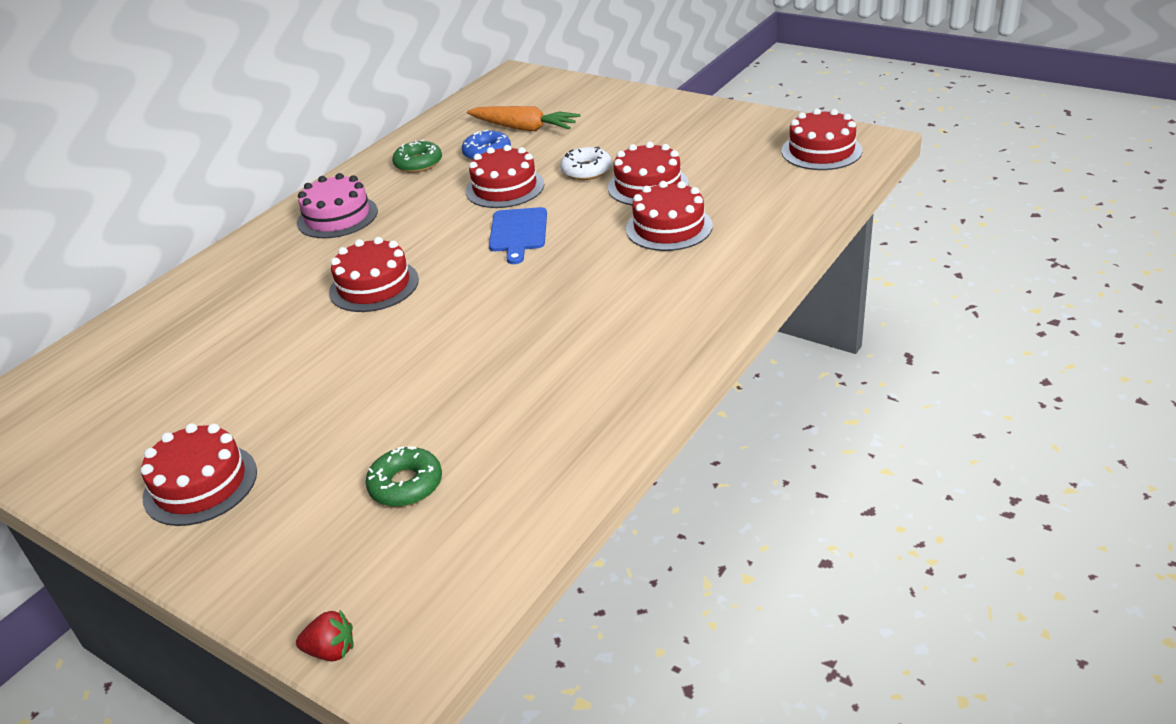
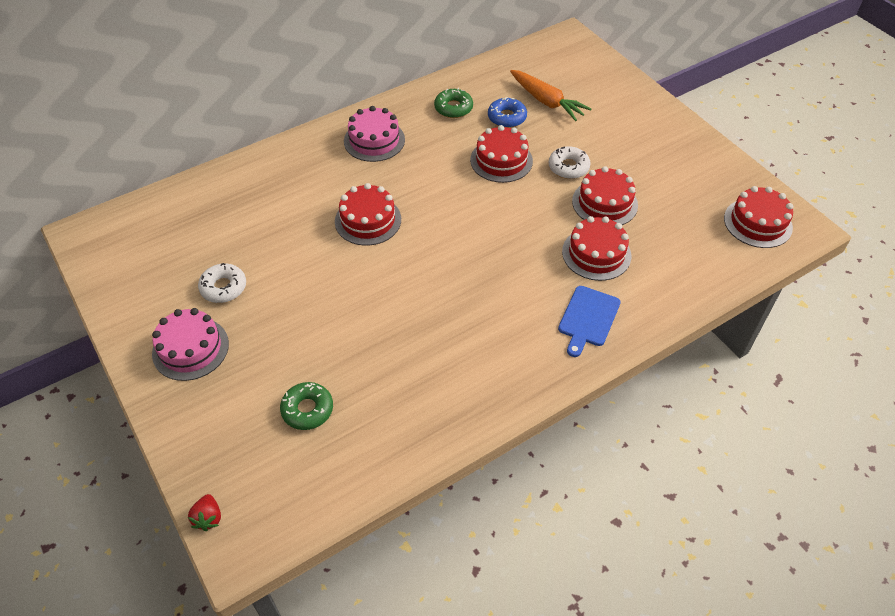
camera: 20 degrees right, 15 degrees up
red cake [141,423,257,526] -> pink cake [152,308,229,381]
red strawberry [296,610,353,661] -> red strawberry turned 60 degrees clockwise [188,494,221,531]
blue cutting board [489,207,547,264] -> blue cutting board moved to [558,286,621,357]
none -> white donut [198,263,246,303]

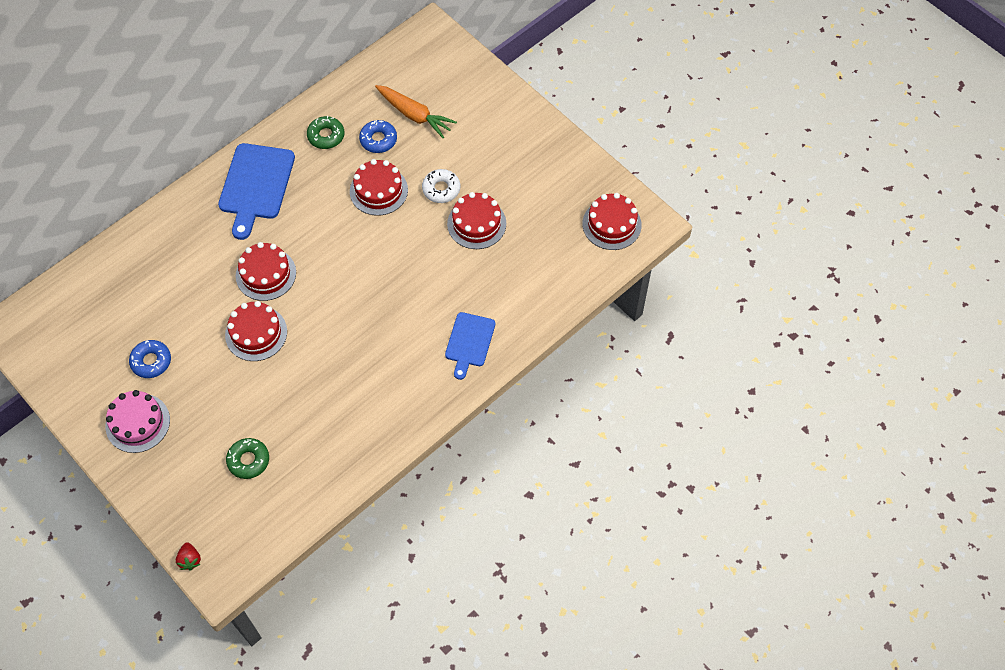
camera: 10 degrees left, 10 degrees up
white donut [198,263,246,303] -> blue donut [129,340,171,378]
pink cake [344,106,405,162] -> blue cutting board [218,143,295,240]
red cake [562,216,631,281] -> red cake moved to [225,301,287,361]

